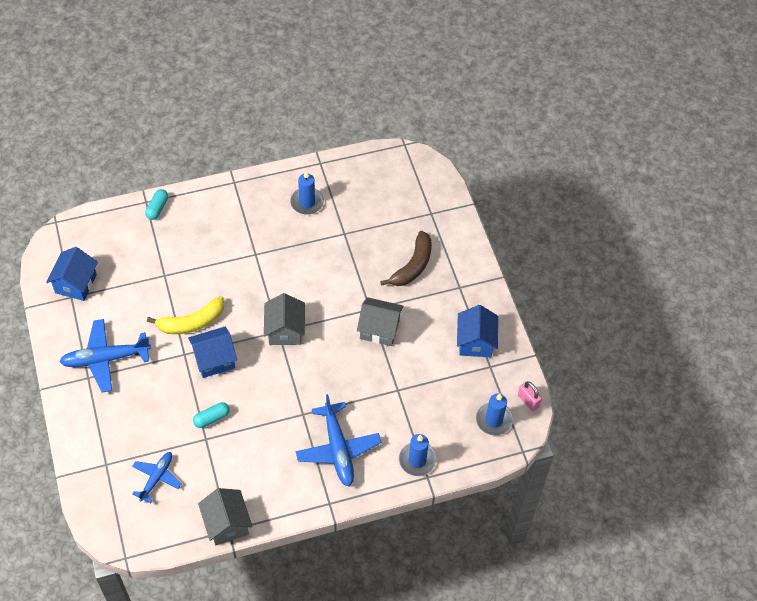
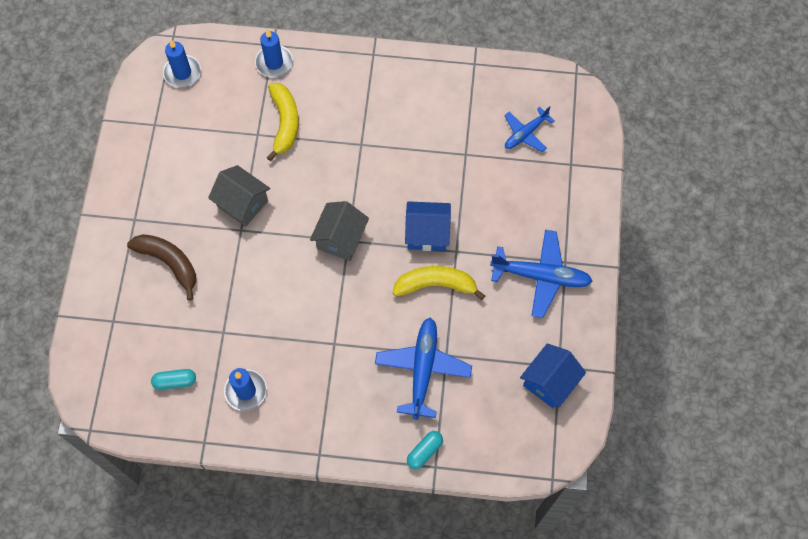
camera: 155 degrees left, 10 degrees up
turquoise capsule [193,402,230,428] -> turquoise capsule moved to [151,369,196,390]
grey house [198,488,252,545] -> none
blue plane [296,394,381,486] -> blue plane moved to [375,317,472,420]
brown banana [380,231,432,286] -> brown banana turned 75 degrees clockwise [127,234,196,301]
blue house [457,305,498,357] -> none
pink padlock [518,381,542,411] -> none
none -> yellow banana [267,83,299,161]

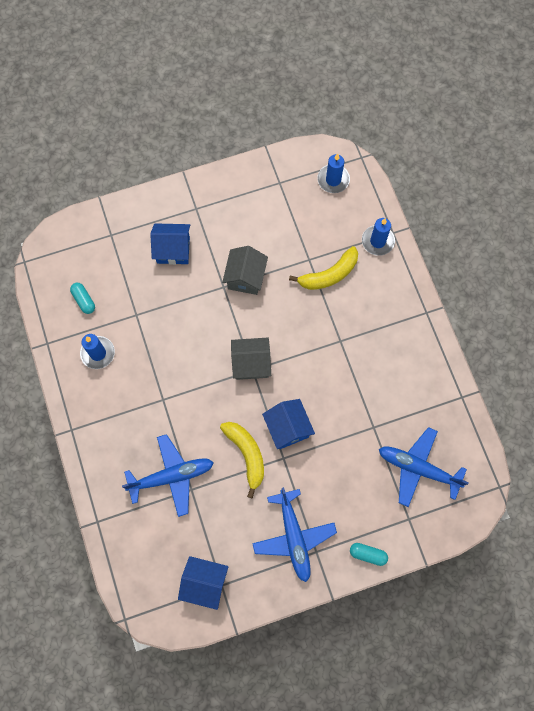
camera: 65 degrees right, 5 degrees up
brown banana [127,234,196,301] -> blue house [150,223,190,265]
turquoise capsule [407,431,443,469] -> turquoise capsule moved to [350,543,388,566]
blue plane [504,106,555,152] -> blue plane [379,427,469,507], size x1.62

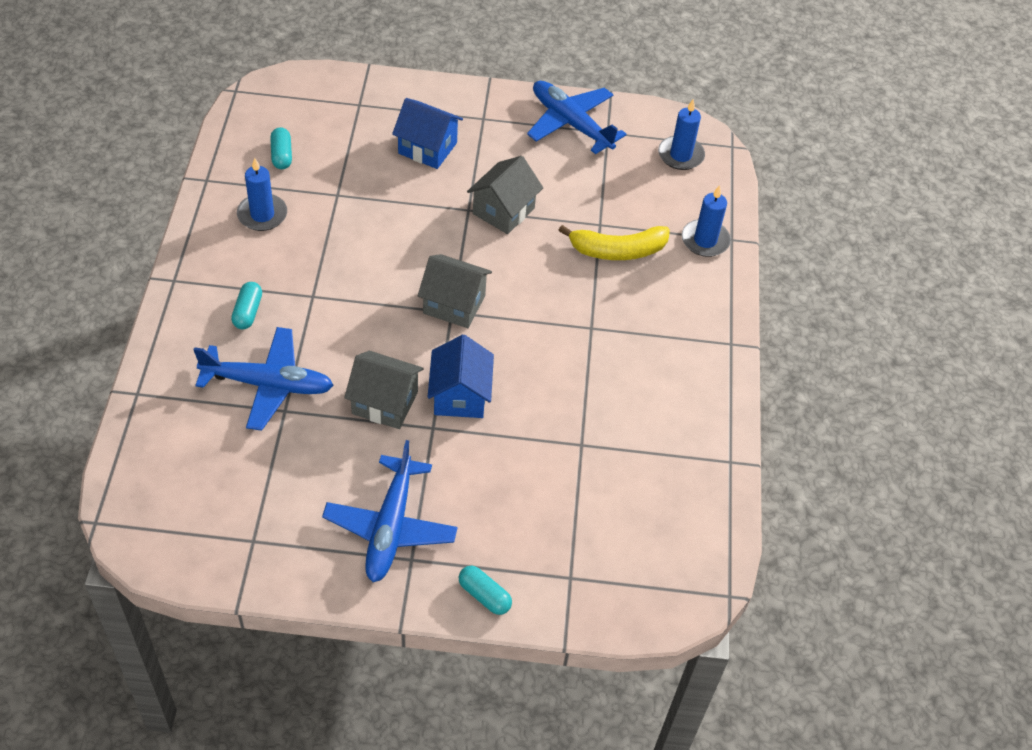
camera: 20 degrees right, 20 degrees down
blue house [178,556,229,610] -> none
yellow banana [220,422,264,498] -> grey house [344,351,424,429]
blue plane [379,427,469,507] -> blue plane moved to [527,81,627,154]
none -> turquoise capsule [231,282,262,329]

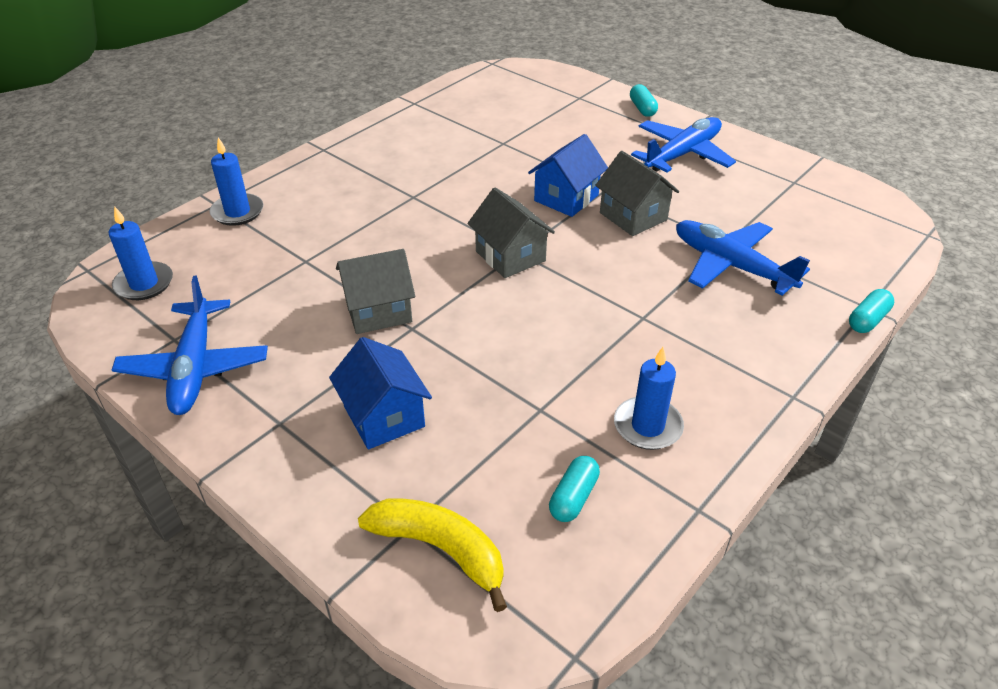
camera: 140 degrees left, 10 degrees down
turquoise capsule [231,282,262,329] -> turquoise capsule moved to [849,289,894,333]
yellow banana [558,225,670,260] -> yellow banana moved to [358,499,507,612]

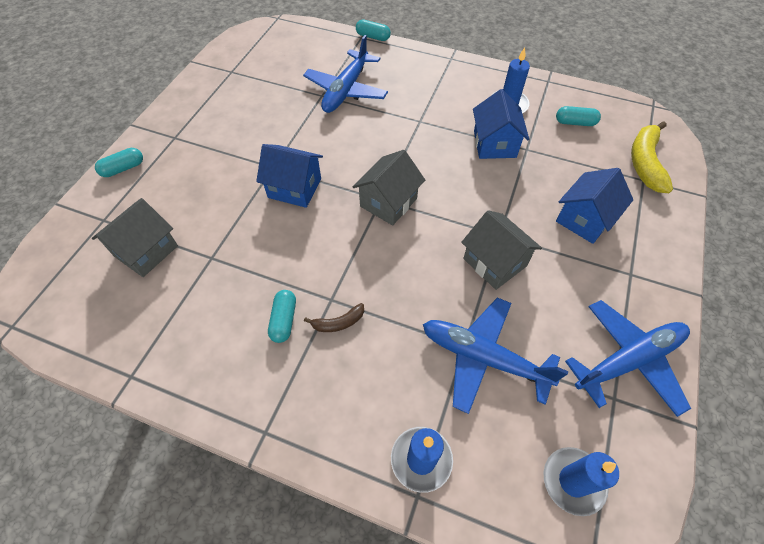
camera: 110 degrees left, 15 degrees up
grey house [595,151,679,236] -> grey house moved to [92,198,178,277]
blue plane [631,117,736,172] -> blue plane moved to [423,297,569,414]
none -> turquoise capsule [268,290,296,343]
none -> brown banana [304,303,364,332]
none -> blue house [473,89,529,159]

